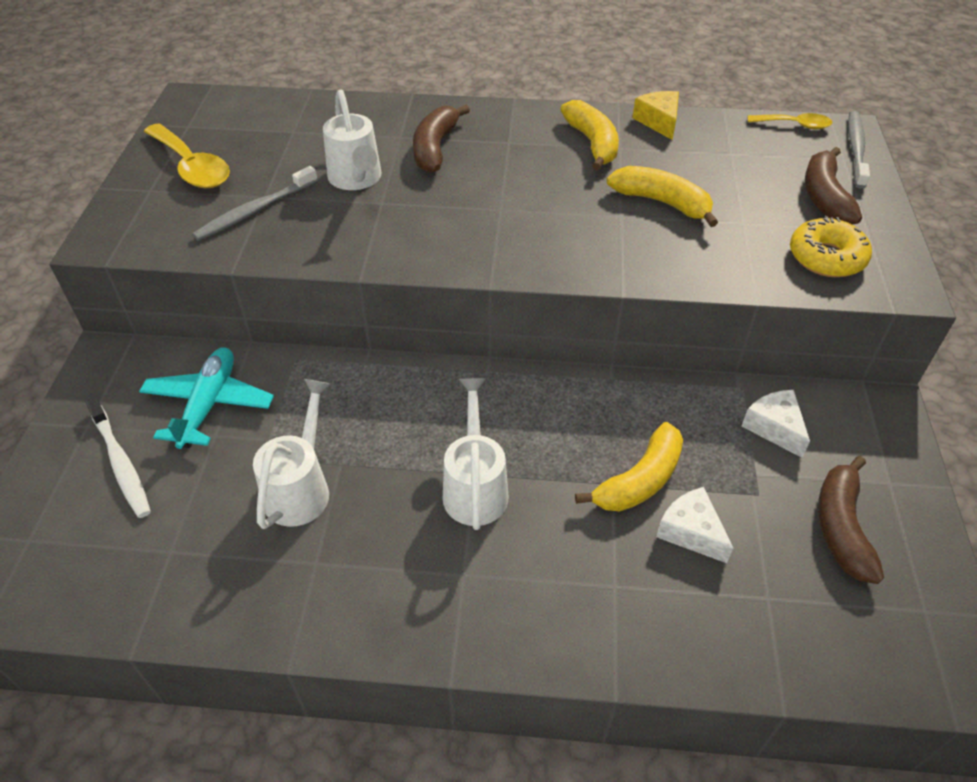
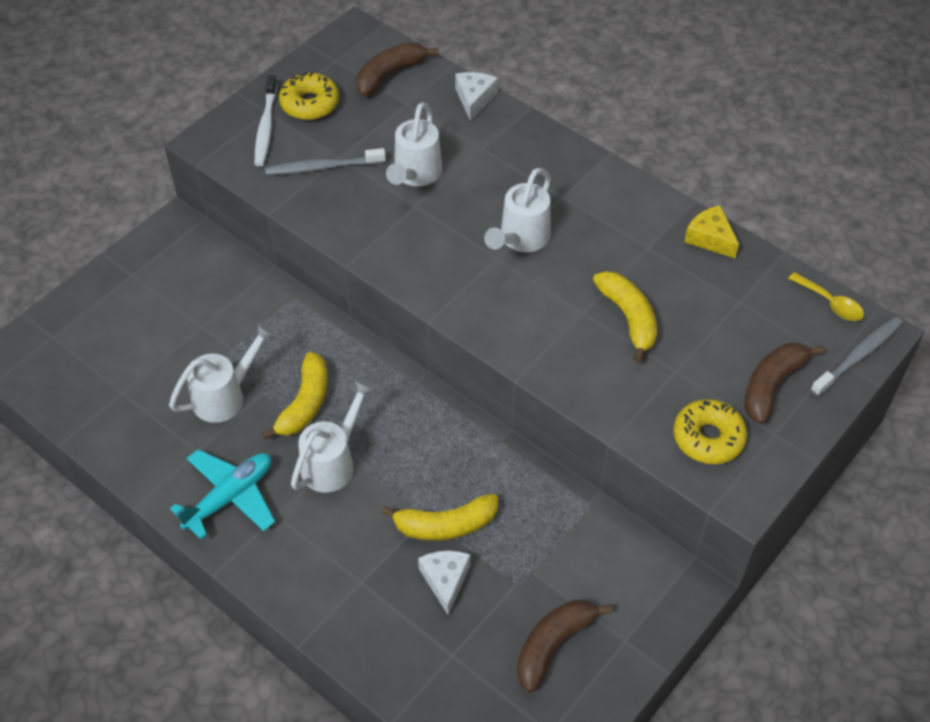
camera: 35 degrees right, 5 degrees up
white toothbrush [86,397,151,518] -> white toothbrush moved to [255,75,277,166]
turquoise plane [139,347,274,449] -> turquoise plane moved to [170,449,275,539]
yellow spoon [144,124,230,188] -> yellow donut [279,72,339,120]
brown banana [413,105,470,173] -> brown banana moved to [356,42,438,96]
yellow banana [560,100,619,170] -> yellow banana moved to [262,352,328,440]
yellow cheese [632,91,679,140] -> yellow cheese turned 60 degrees counterclockwise [684,205,739,258]
white cheese [742,390,810,458] -> white cheese moved to [455,72,498,121]
none -> white watering can [484,168,551,252]

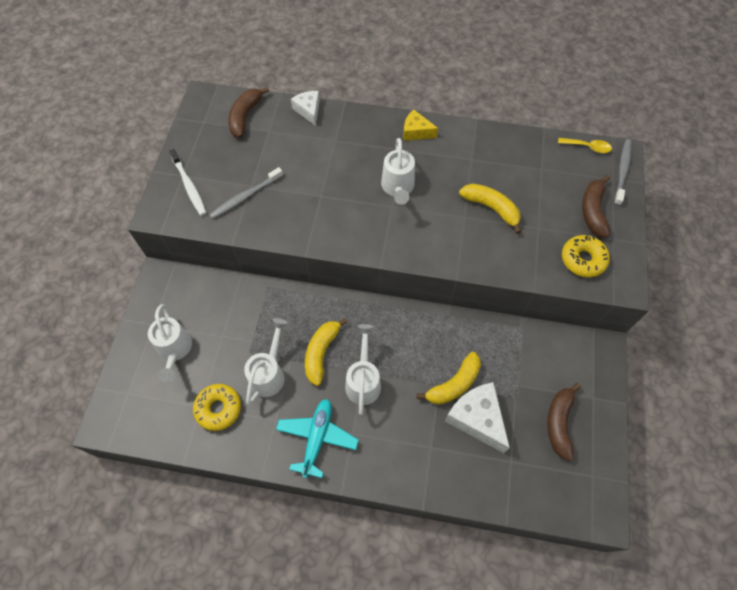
camera: 30 degrees left, 10 degrees up
yellow banana [262,352,328,440] -> yellow banana turned 150 degrees counterclockwise [305,318,348,386]
yellow donut [279,72,339,120] -> yellow donut moved to [193,384,241,431]
white watering can [386,102,442,186] -> white watering can moved to [148,304,192,382]
white cheese [418,551,470,616] -> white cheese [445,382,510,453], size x1.67
yellow cheese [684,205,739,258] -> yellow cheese moved to [403,110,438,141]

